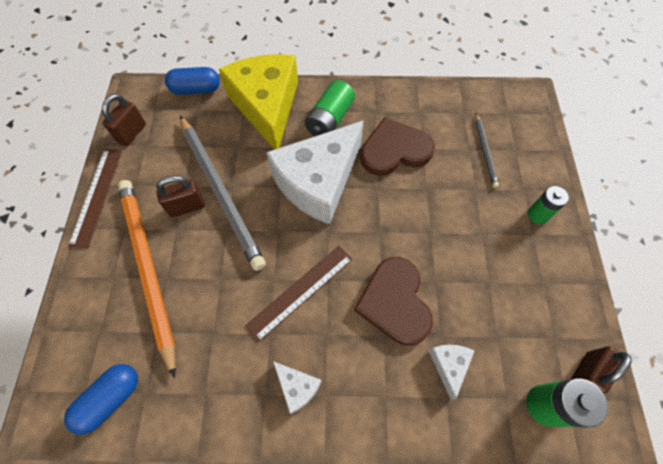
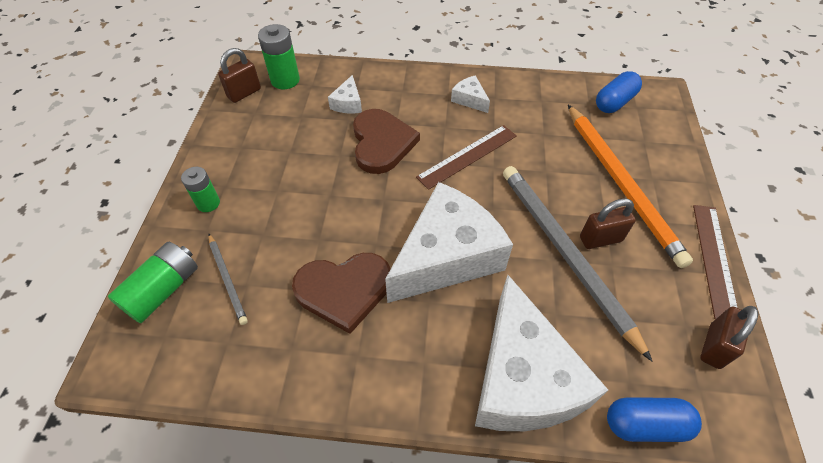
camera: 175 degrees left, 10 degrees down
yellow cheese [219,54,298,150] -> white cheese [475,275,608,431]
green battery [305,80,355,136] -> green battery moved to [108,242,198,323]
grey pencil [475,113,499,188] -> grey pencil turned 150 degrees clockwise [208,234,248,325]

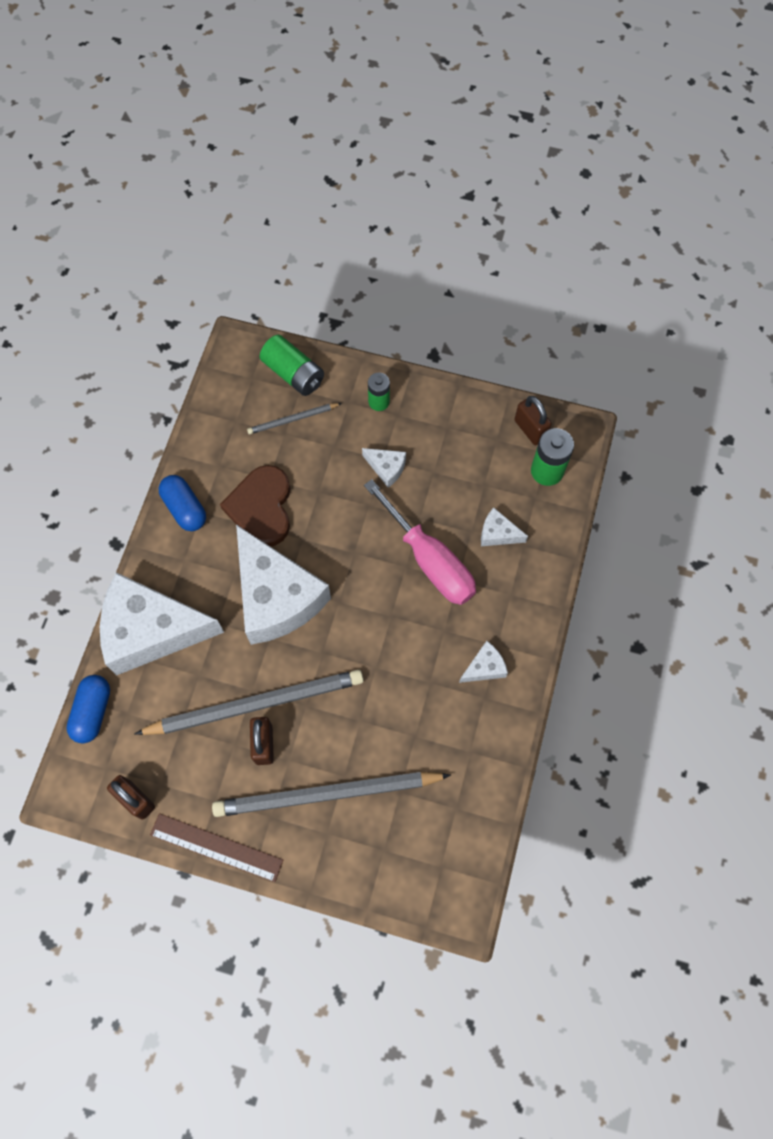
camera: 100 degrees right, 15 degrees up
brown heart [353,109,420,174] -> pink screwdriver [364,479,476,605]
brown ruler [416,125,517,190] -> none
orange pencil [568,105,693,268] -> grey pencil [212,772,451,817]
blue capsule [596,71,642,113] -> blue capsule moved to [159,475,206,531]
none -> white cheese [362,448,406,488]

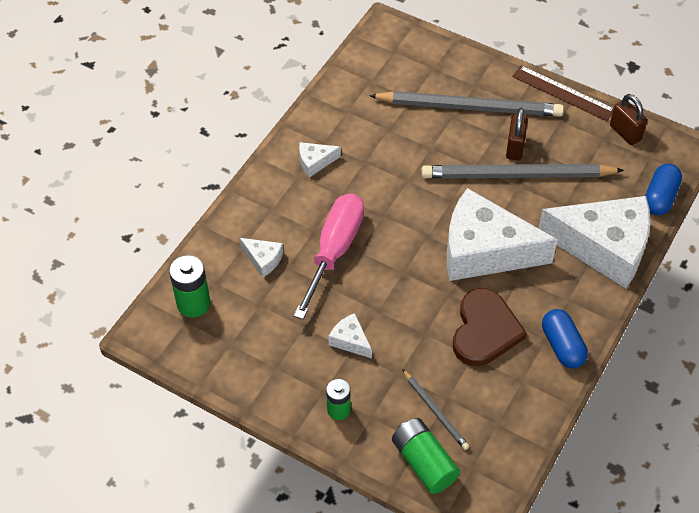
camera: 165 degrees left, 15 degrees down
white cheese [236,524,331,645] -> white cheese turned 60 degrees counterclockwise [447,188,558,281]
grey pencil [247,403,342,434] -> grey pencil turned 60 degrees clockwise [402,369,469,450]
pink screwdriver [364,479,476,605] -> pink screwdriver turned 45 degrees clockwise [294,193,364,319]
brown padlock [514,396,552,445] -> none

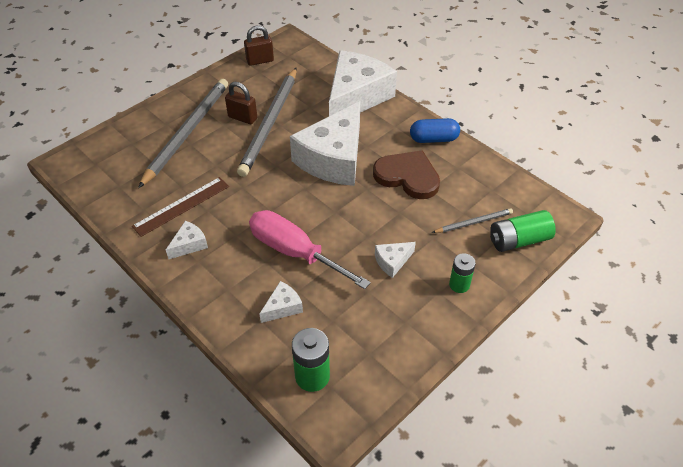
camera: 75 degrees left, 5 degrees down
white cheese [299,142,341,178] -> white cheese turned 135 degrees counterclockwise [166,221,208,259]
brown ruler [512,65,614,121] -> brown ruler moved to [132,177,229,237]
blue capsule [645,164,682,215] -> none

